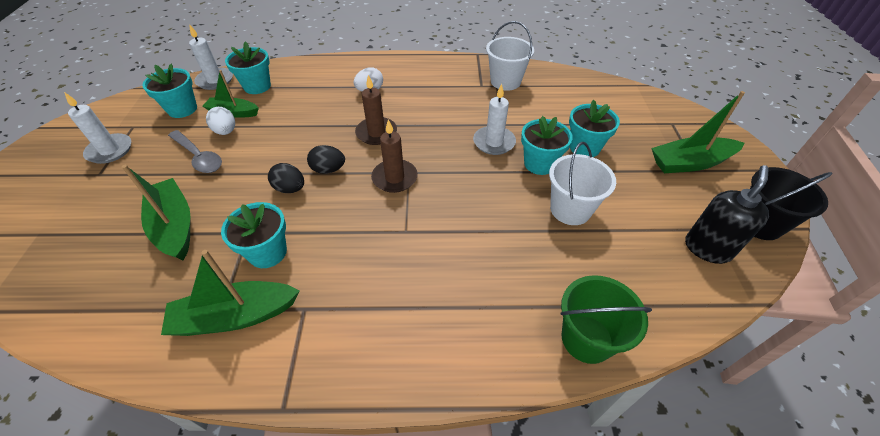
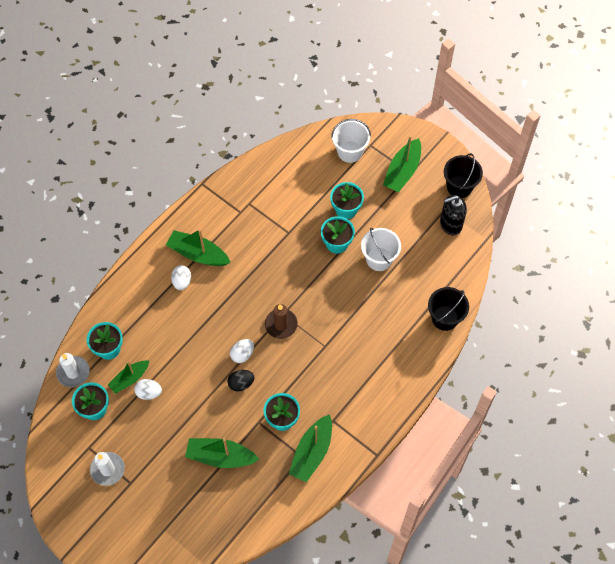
camera: 50 degrees left, 15 degrees up
grey spoon [168,130,222,173] -> none
black egg [307,145,345,174] -> white egg [230,339,254,363]
brown candle [355,75,397,145] -> none
white candle [473,84,516,155] -> none
white bucket [486,21,534,91] -> white bucket moved to [331,119,371,163]
green bucket [561,275,652,364] -> black bucket [428,287,469,331]
black soap dispenser [685,165,769,264] -> black soap dispenser turned 90 degrees counterclockwise [440,195,467,235]
none -> green boat [166,229,231,266]

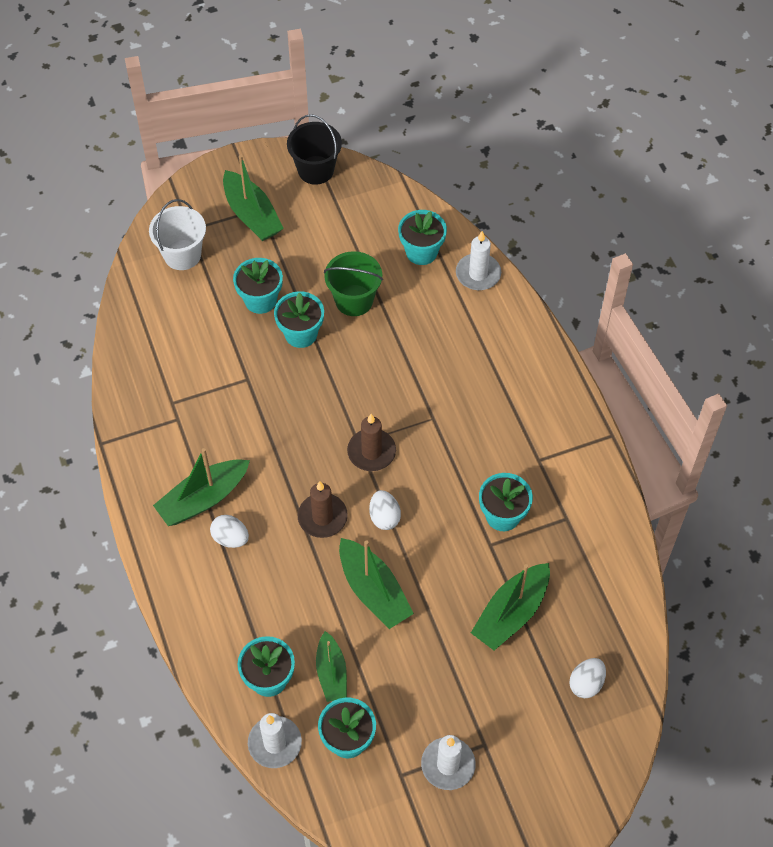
camera: 60 degrees left, 5 degrees down
white egg [134,379,162,400] -> white egg moved to [569,658,606,698]
black egg [227,370,255,391] -> none
green boat [289,414,332,482] -> green boat moved to [339,538,414,629]
white bucket [361,228,401,271] -> green bucket [324,251,383,316]
black bucket [428,287,469,331] -> white candle [456,231,501,290]
black soap dispenser [440,195,467,235] -> none
none -> brown candle [298,481,348,538]
none -> turquoise flower pot [398,210,447,265]

